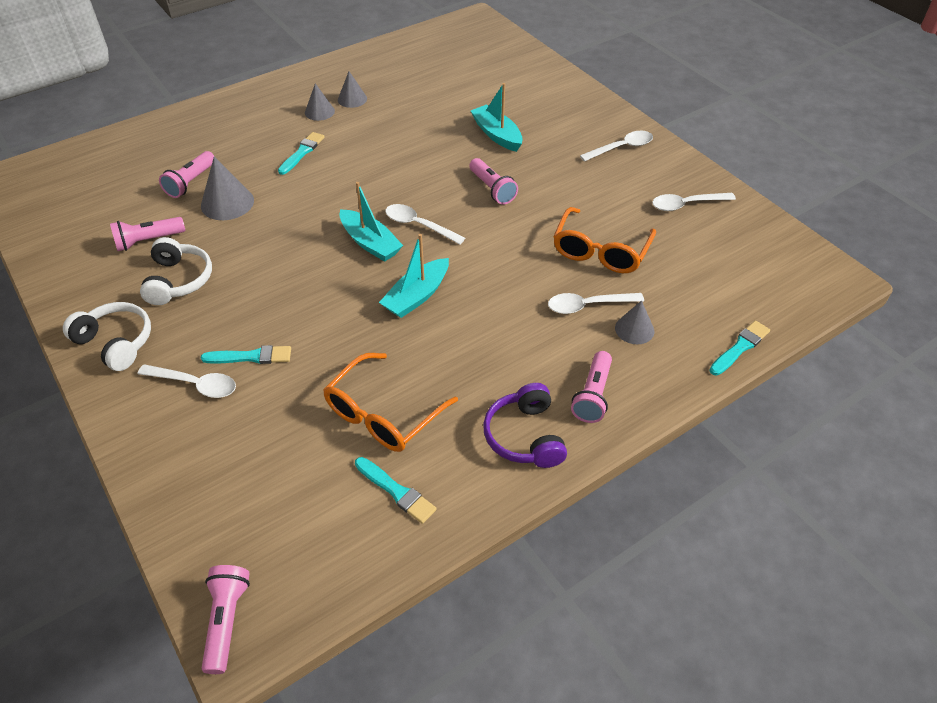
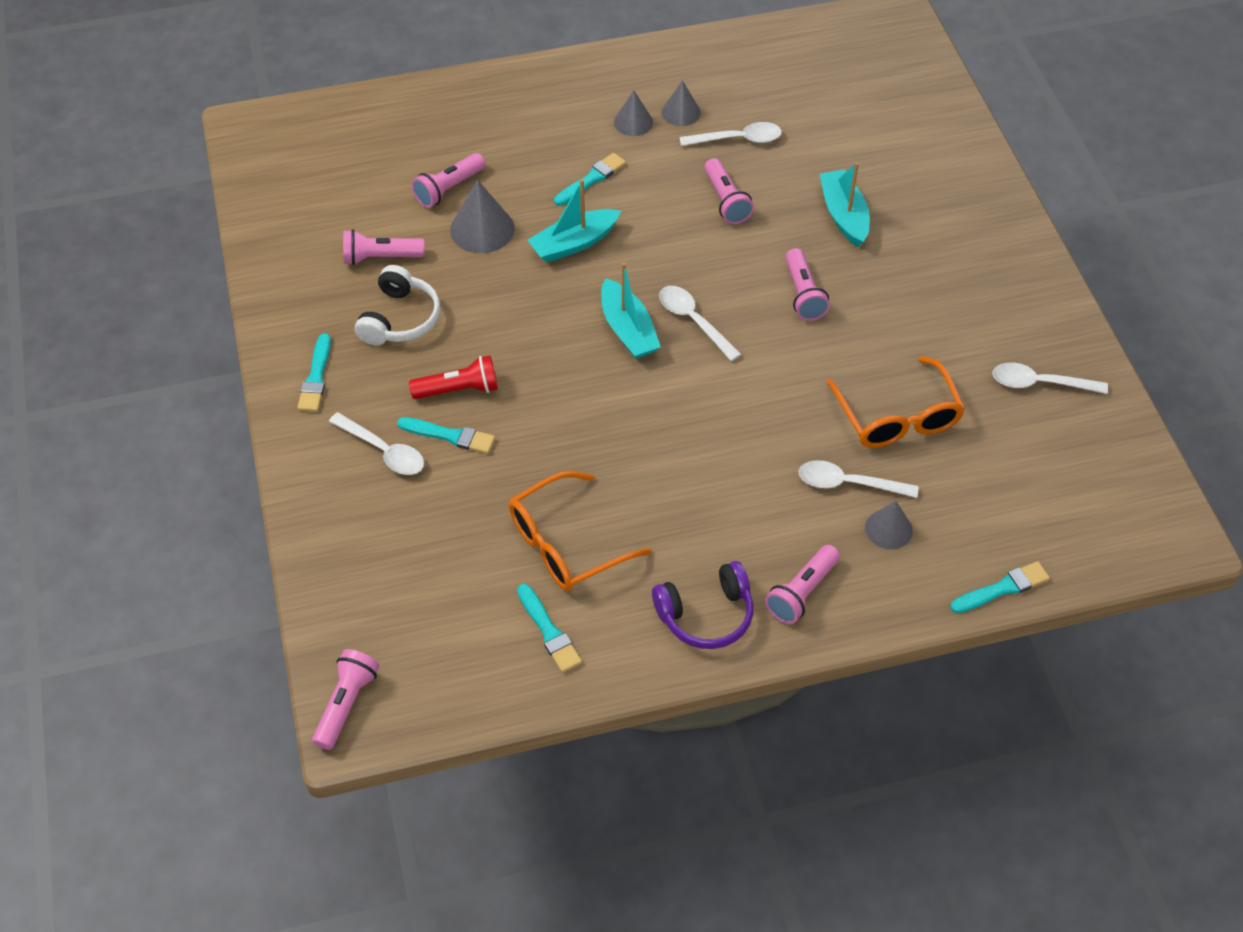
camera: 20 degrees right, 5 degrees up
white headphones [63,302,151,371] -> turquoise brush [297,333,331,412]
turquoise boat [379,234,449,318] -> turquoise boat moved to [527,179,621,263]
purple headphones [483,383,567,468] -> purple headphones turned 120 degrees counterclockwise [652,561,753,649]
orange glasses [553,207,656,273] -> orange glasses turned 60 degrees counterclockwise [826,356,965,448]
white spoon [580,131,653,162] -> white spoon moved to [680,122,782,146]
none -> red flashlight [409,355,498,399]
none -> pink flashlight [704,158,754,224]

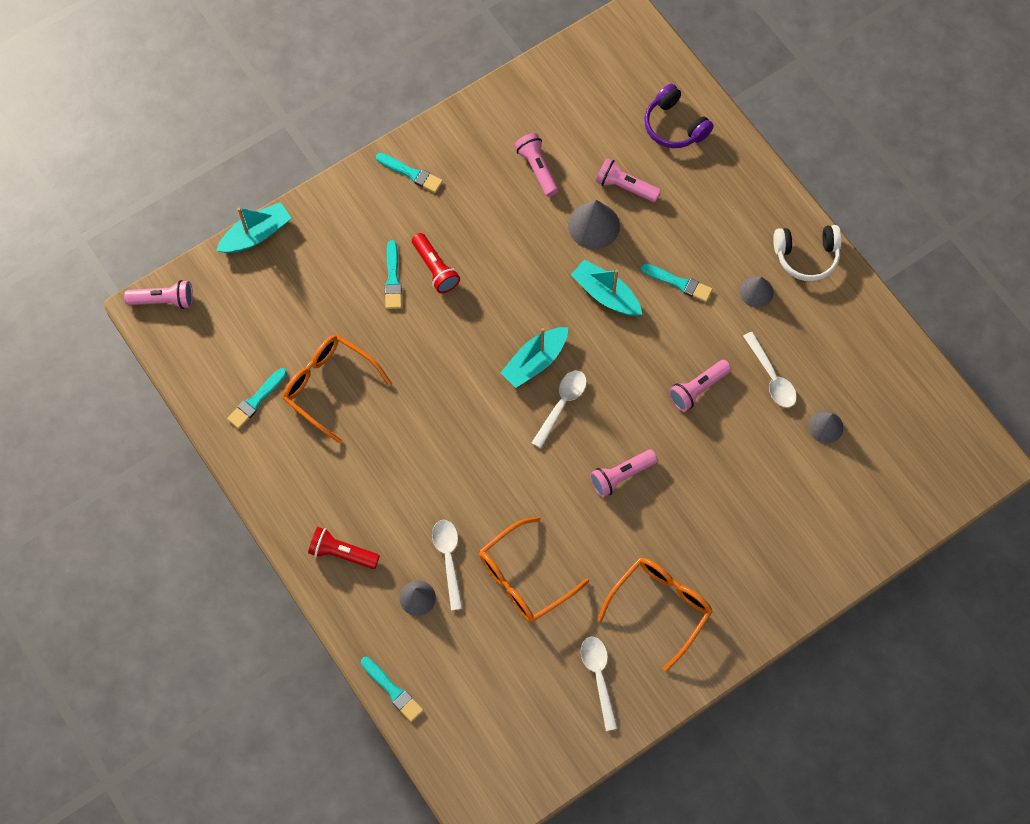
camera: 70 degrees right, 15 degrees up
turquoise brush [297,333,331,412] -> turquoise brush turned 135 degrees counterclockwise [376,153,443,193]
white spoon [329,412,424,475] -> none
white headphones [355,265,441,345] -> white headphones moved to [773,225,842,281]
purple headphones [652,561,753,649] -> purple headphones moved to [644,84,714,148]
grey cone [662,80,701,126] -> grey cone moved to [808,410,843,443]
pink flashlight [765,545,840,624] -> red flashlight [308,527,380,569]
turquoise boat [820,162,870,247] -> turquoise boat moved to [216,202,291,253]
none -> orange glasses [597,558,713,671]

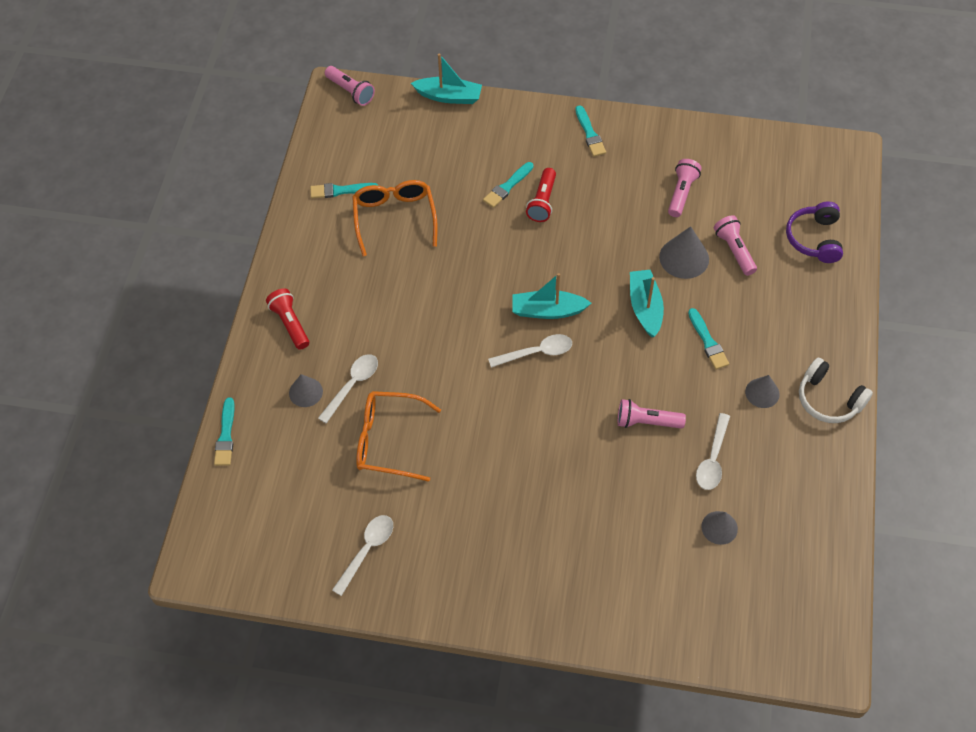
camera: 45 degrees right, 10 degrees down
pink flashlight [590,450,658,497] -> none
orange glasses [597,558,713,671] -> none

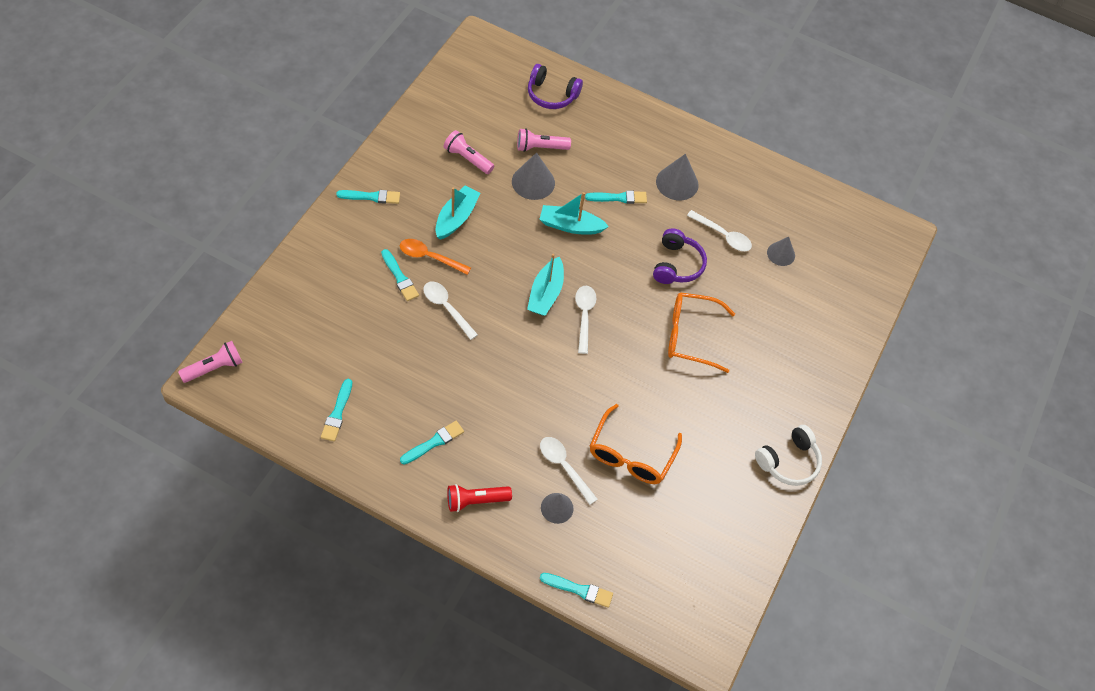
camera: 80 degrees left, 0 degrees up
white spoon [332,515,393,596] -> white spoon moved to [423,282,478,340]
orange glasses [352,180,438,256] -> orange glasses moved to [668,292,735,373]
turquoise boat [411,53,482,104] -> turquoise boat moved to [436,186,481,240]
red flashlight [526,168,556,222] -> orange spoon [400,239,471,275]
pink flashlight [617,399,686,429] -> purple headphones [653,228,707,284]
grey cone [745,375,780,408] -> grey cone [656,154,699,200], size x1.55
white headphones [799,358,873,423] -> white headphones moved to [755,425,822,486]
none -> turquoise brush [400,421,464,465]

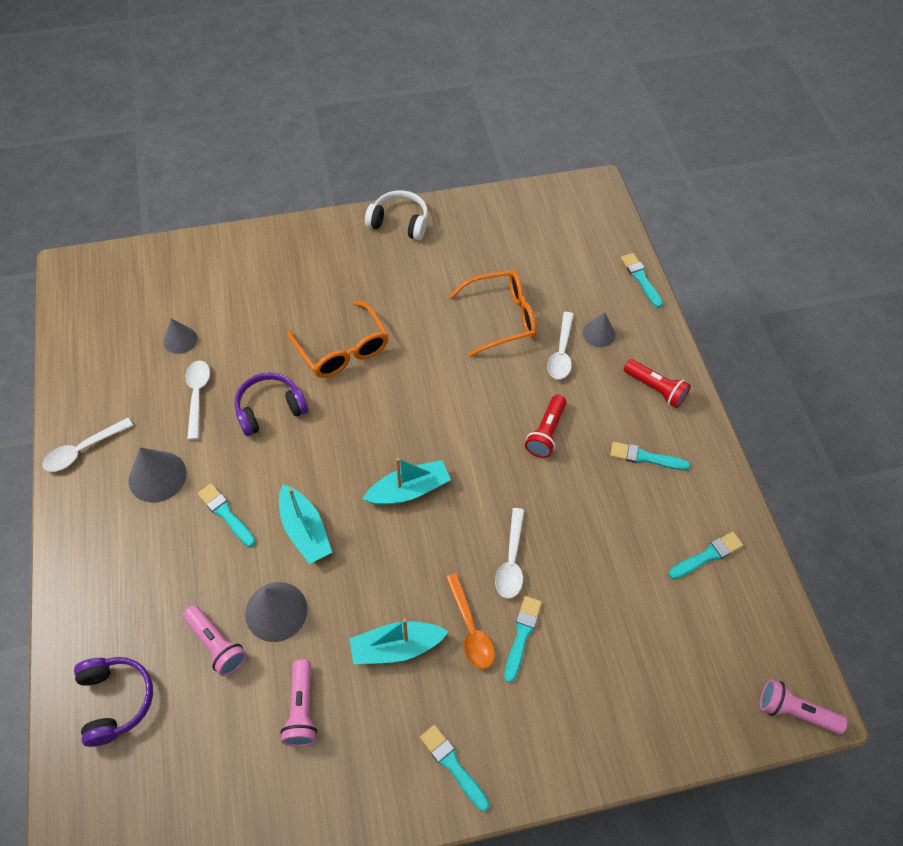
camera: 125 degrees left, 0 degrees up
white spoon [575,286,596,354] -> white spoon moved to [42,418,133,472]
none -> red flashlight [525,395,567,458]

